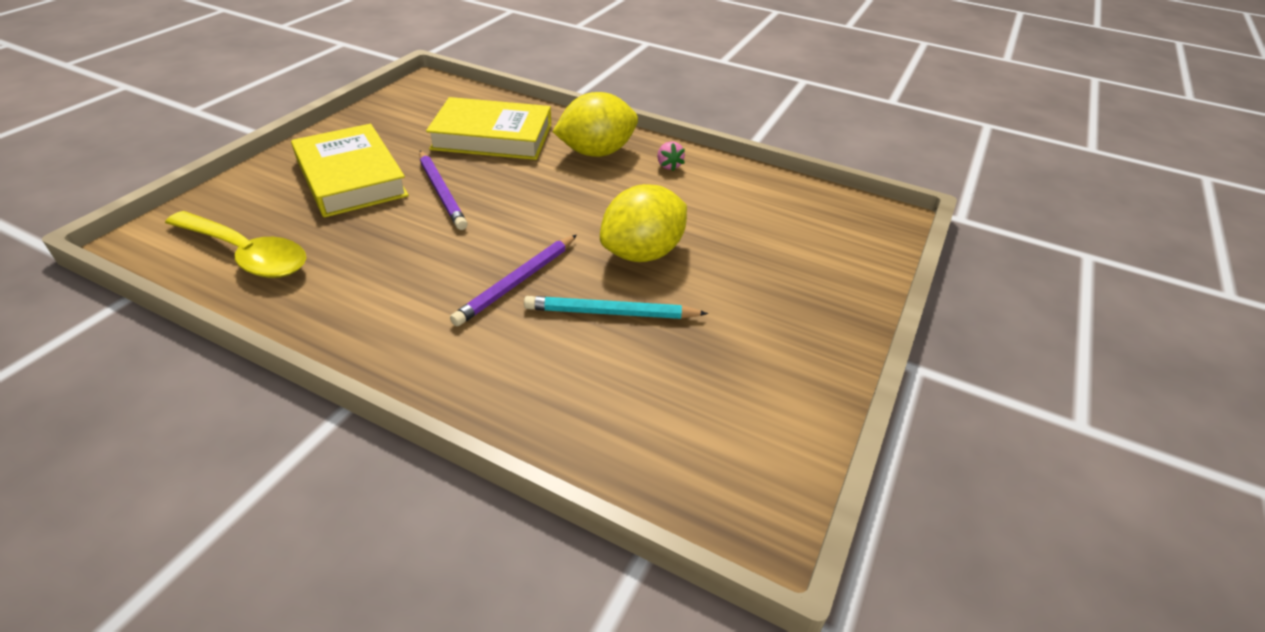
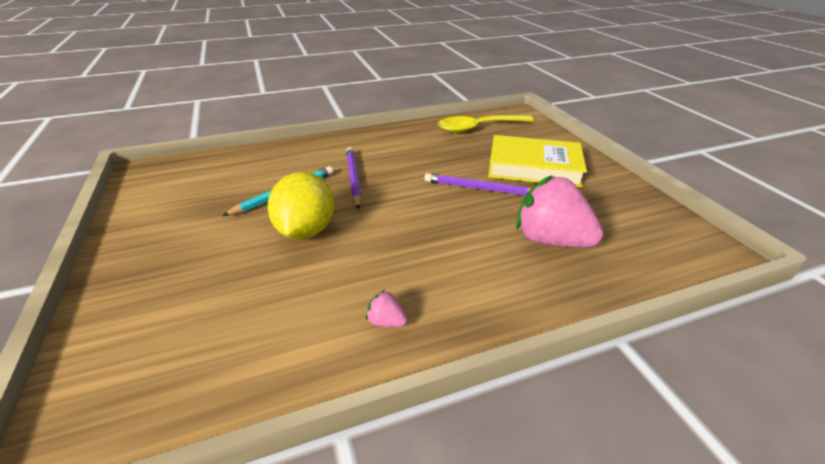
camera: 135 degrees right, 5 degrees down
yellow book [426,97,551,160] -> pink strawberry [516,175,604,247]
yellow lemon [553,92,638,157] -> none

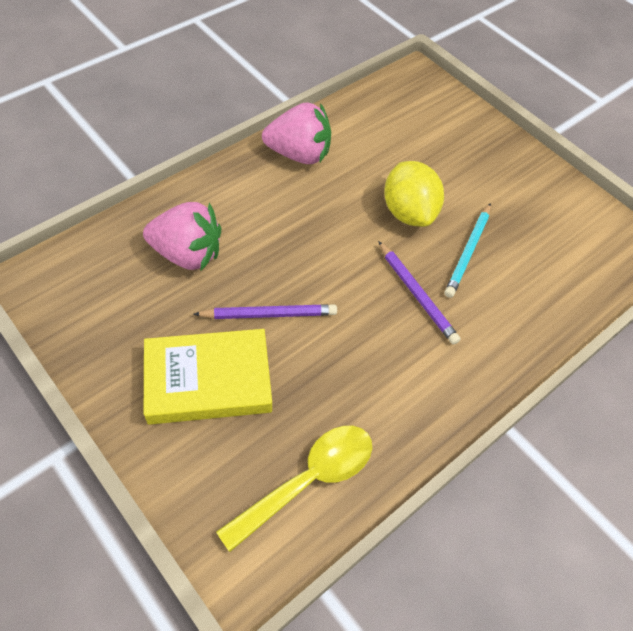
camera: 155 degrees right, 20 degrees up
pink strawberry [366,290,407,327] -> pink strawberry [262,102,331,164], size x2.42

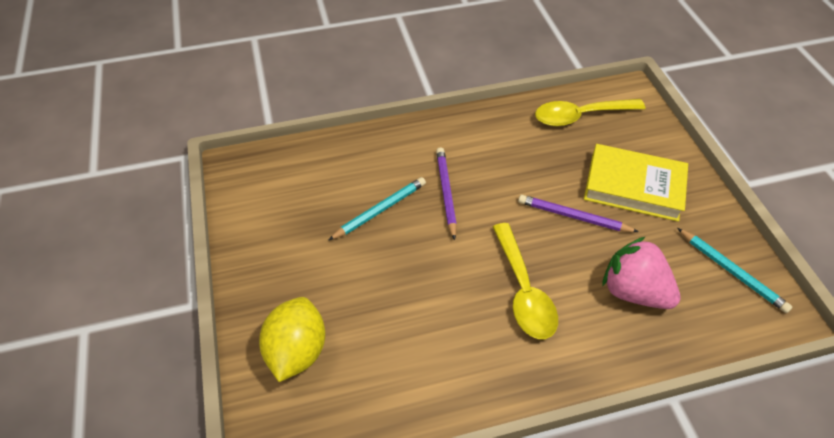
camera: 150 degrees left, 5 degrees down
pink strawberry [262,102,331,164] -> none
yellow lemon [384,161,444,227] -> yellow lemon moved to [259,297,325,382]
none -> yellow spoon [493,223,558,339]
none -> turquoise pencil [677,228,792,313]

